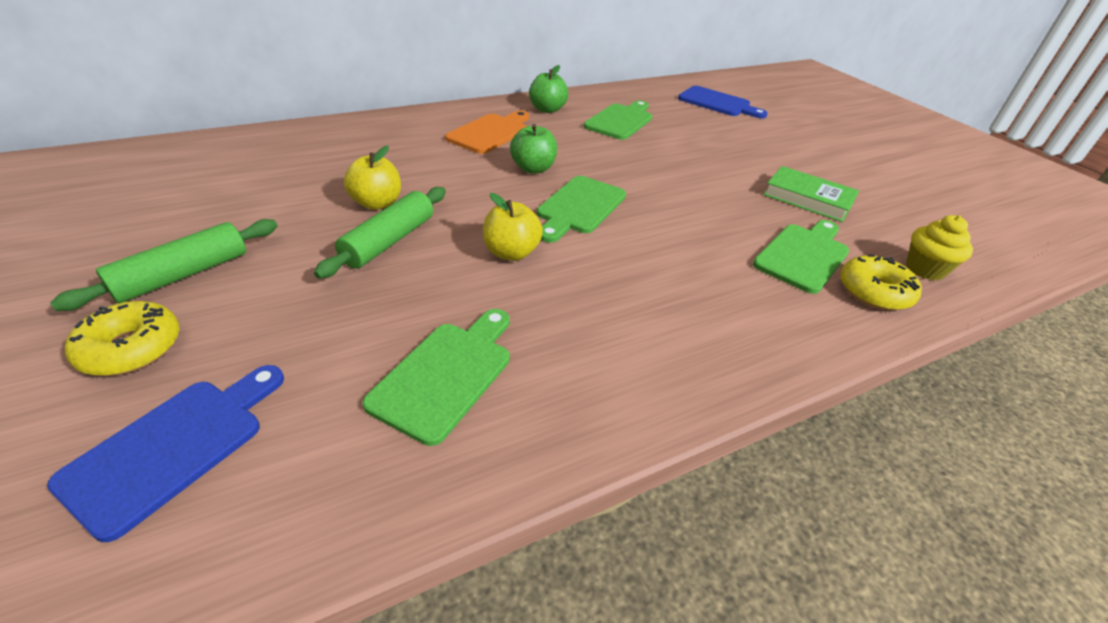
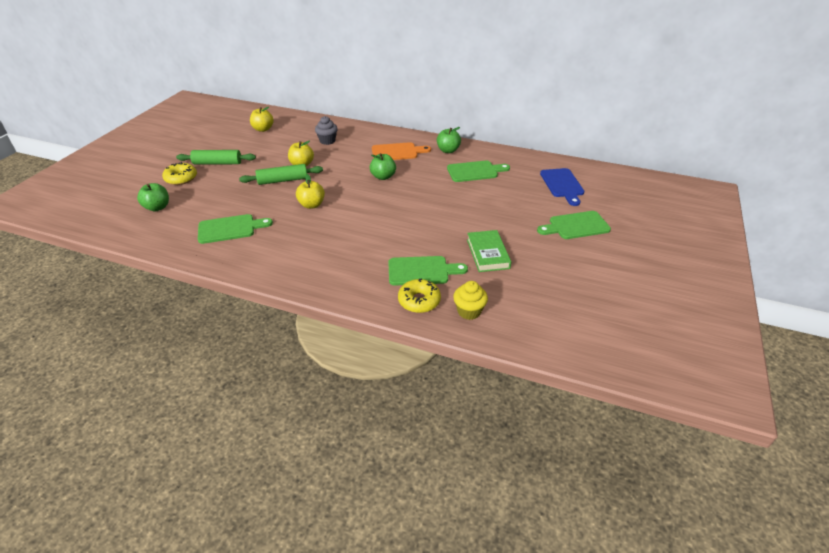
camera: 50 degrees right, 0 degrees up
blue cutting board [47,365,284,542] -> green apple [137,183,169,211]
green cutting board [537,176,626,243] -> green cutting board moved to [537,211,611,239]
none -> yellow apple [250,107,274,132]
none -> grey cupcake [315,116,338,145]

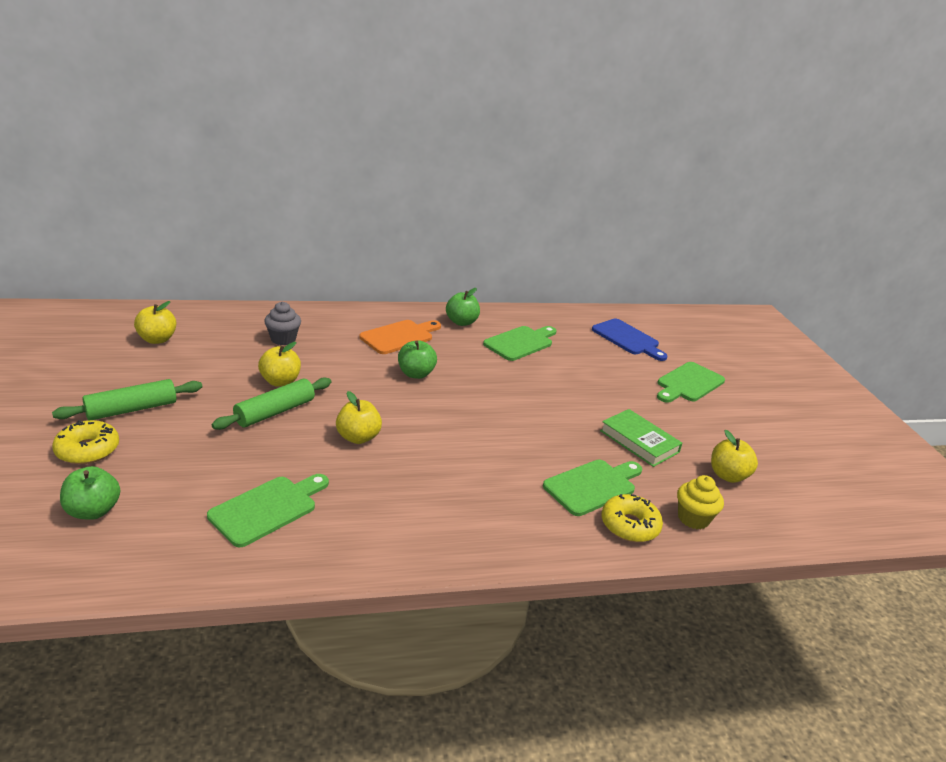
camera: 35 degrees left, 10 degrees down
none -> yellow apple [711,430,758,483]

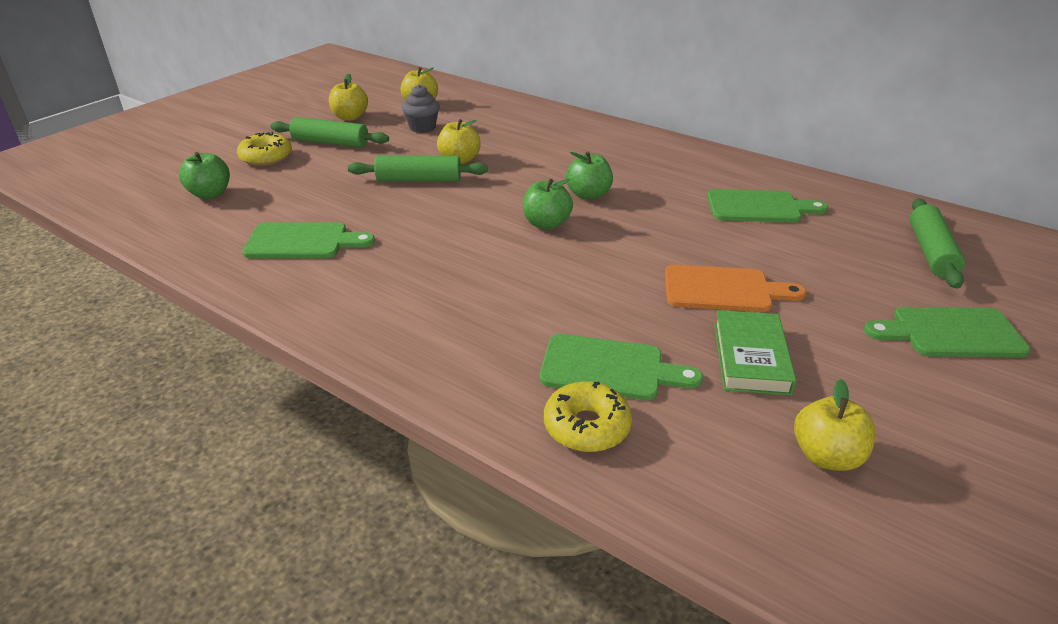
camera: 50 degrees right, 5 degrees up
grey cupcake [264,302,301,345] -> grey cupcake moved to [402,84,440,133]
yellow apple [336,391,382,444] -> yellow apple moved to [329,74,368,121]
orange cutting board [360,320,441,354] -> orange cutting board moved to [665,265,806,312]
green apple [446,288,480,326] -> green apple moved to [523,179,573,230]
blue cutting board [592,319,668,361] -> green rolling pin [910,199,965,289]
yellow cupcake [677,475,724,529] -> none

